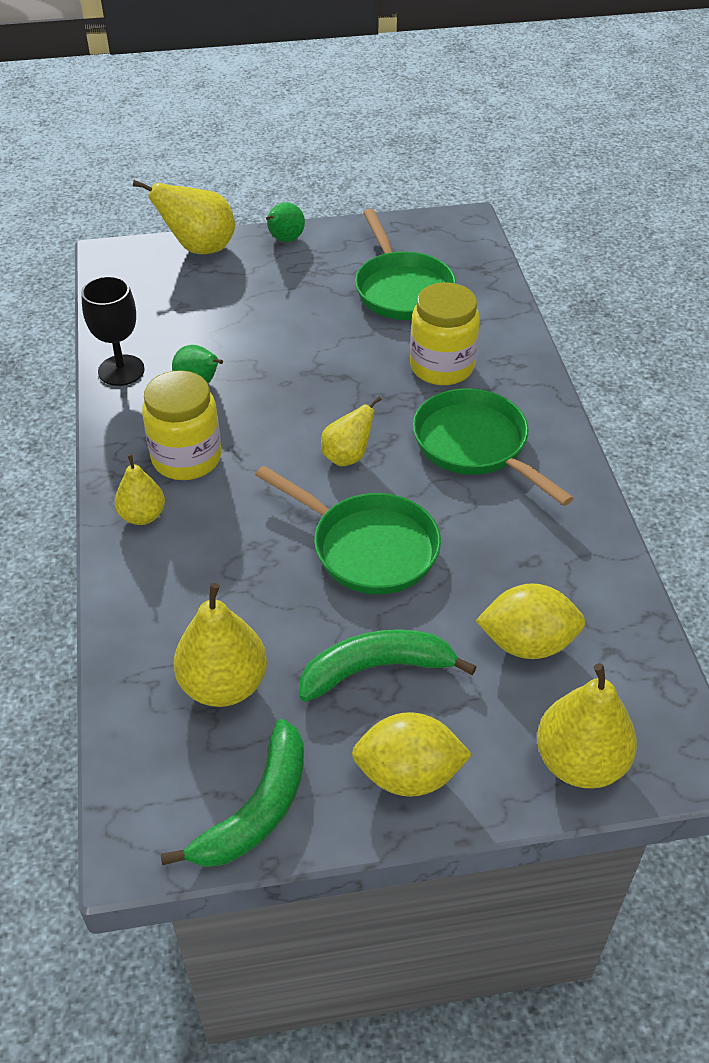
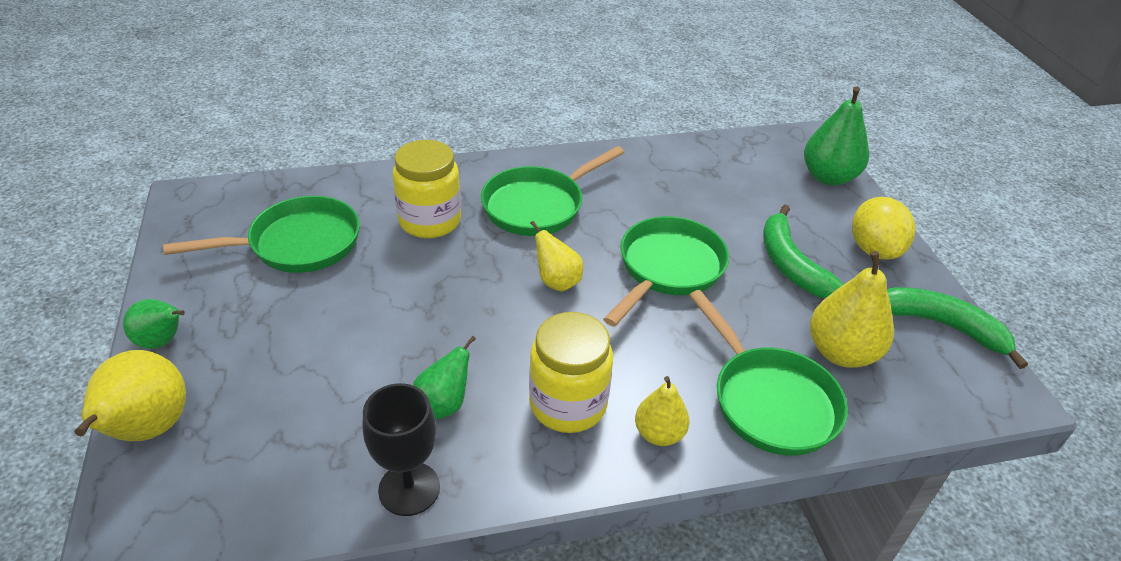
camera: 95 degrees left, 5 degrees down
yellow lemon [476,583,585,659] -> none
yellow pear [537,663,637,789] -> green pear [804,86,869,186]
none -> green pan [689,290,848,456]

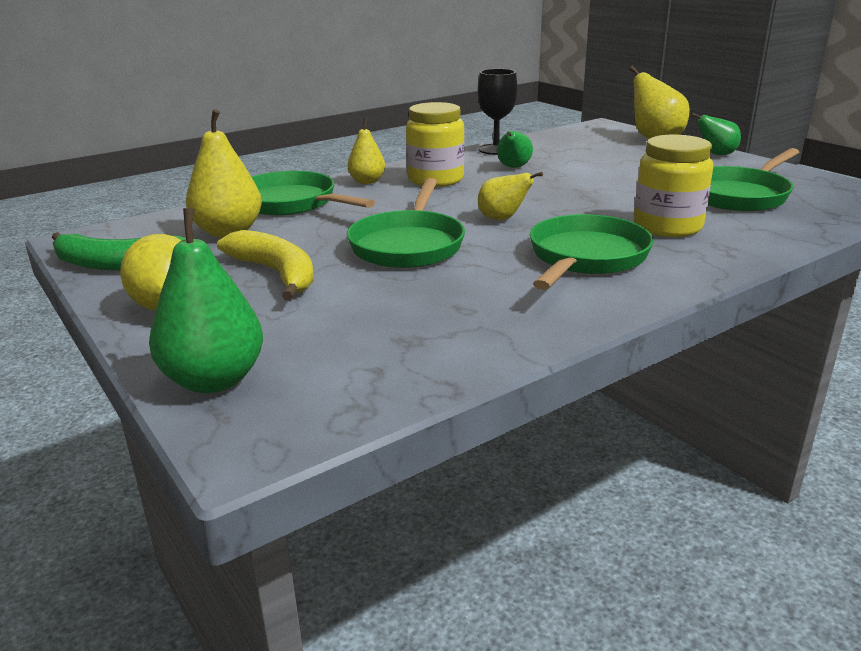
camera: 160 degrees right, 15 degrees down
green banana [763,205,844,298] -> yellow banana [217,230,314,301]

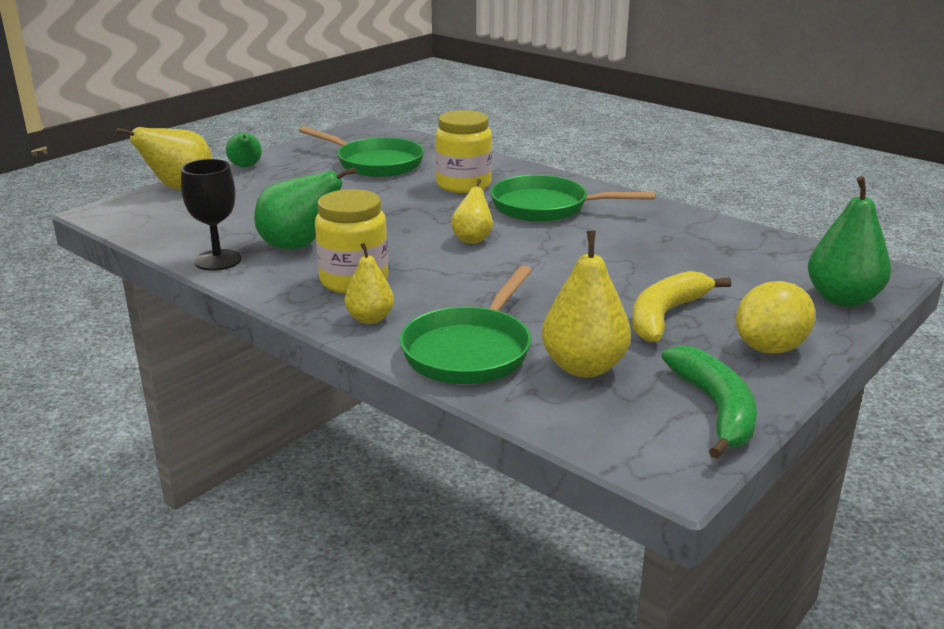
camera: 105 degrees left, 0 degrees up
green pan [347,178,465,268] -> none
green pear [497,131,533,168] -> green pear [254,167,357,249], size x1.63

